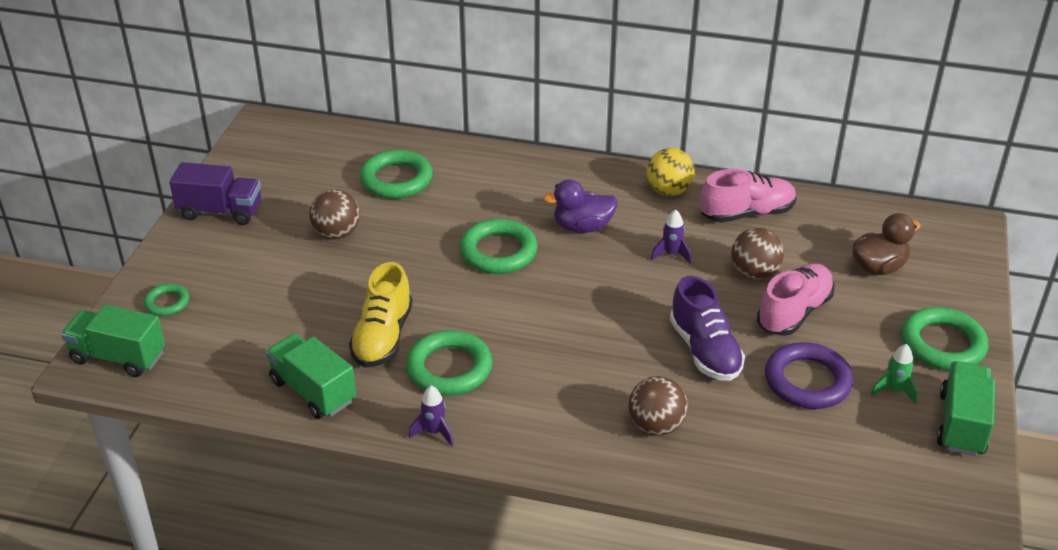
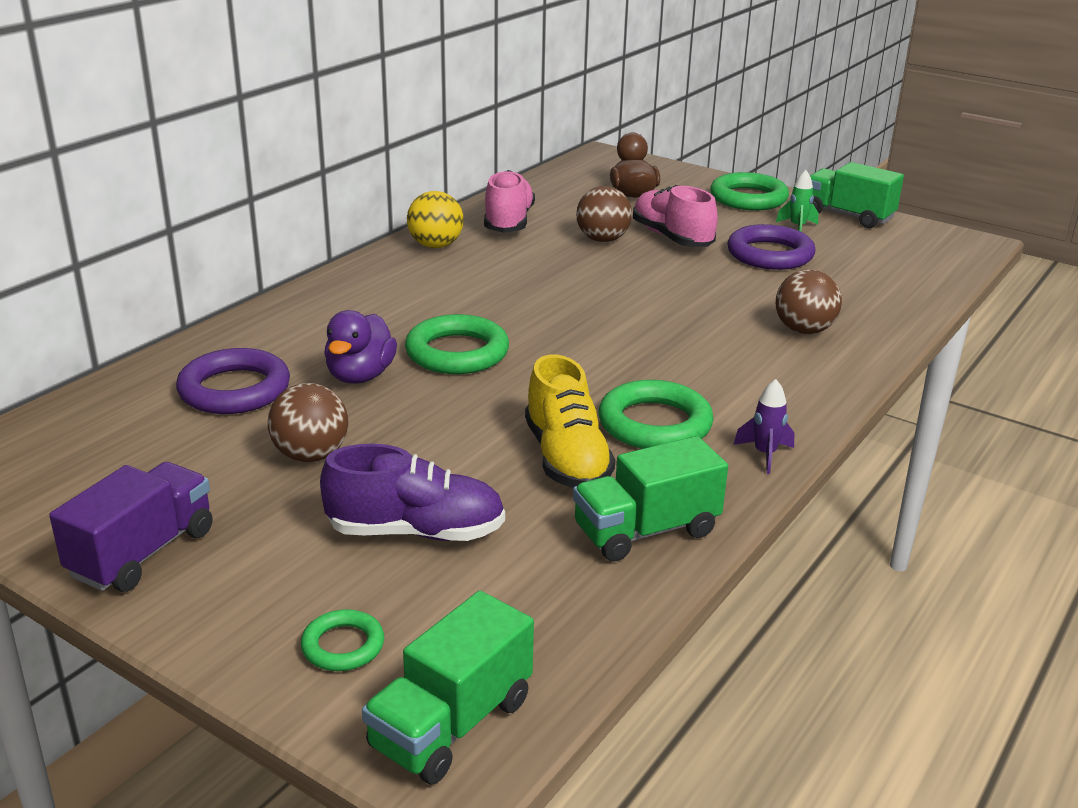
camera: 70 degrees left, 10 degrees down
yellow shoe [349,262,413,367] -> yellow shoe turned 45 degrees clockwise [525,354,615,488]
green ring [360,149,433,199] -> purple ring [176,348,290,414]
purple duck [543,179,618,233] -> purple duck moved to [324,310,397,384]
purple rocket [651,210,691,264] -> none
purple shoe [670,276,745,381] -> purple shoe moved to [320,444,505,541]

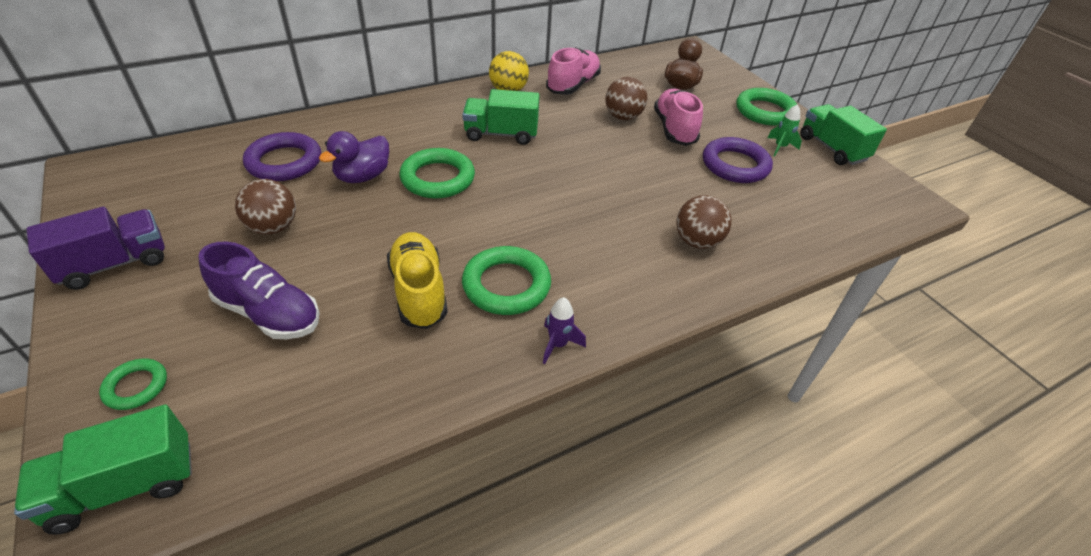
camera: 25 degrees right, 15 degrees up
yellow shoe [525,354,615,488] -> yellow shoe turned 150 degrees clockwise [387,232,448,329]
green truck [573,436,728,562] -> green truck moved to [462,89,540,145]

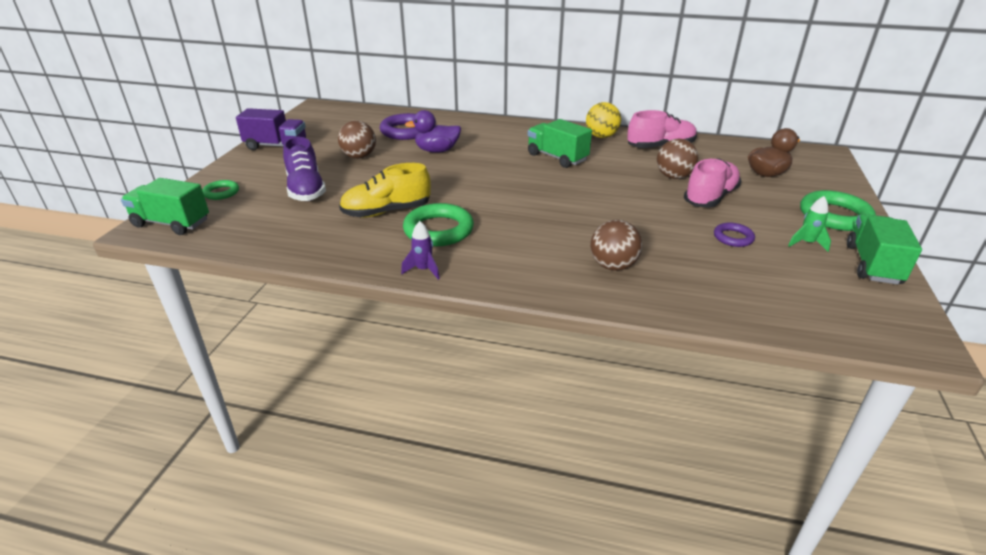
camera: 45 degrees right, 10 degrees down
yellow shoe [387,232,448,329] -> yellow shoe turned 135 degrees counterclockwise [339,163,431,218]
green ring [399,148,475,198] -> none
purple ring [703,137,773,183] -> purple ring [714,223,755,247], size x0.55

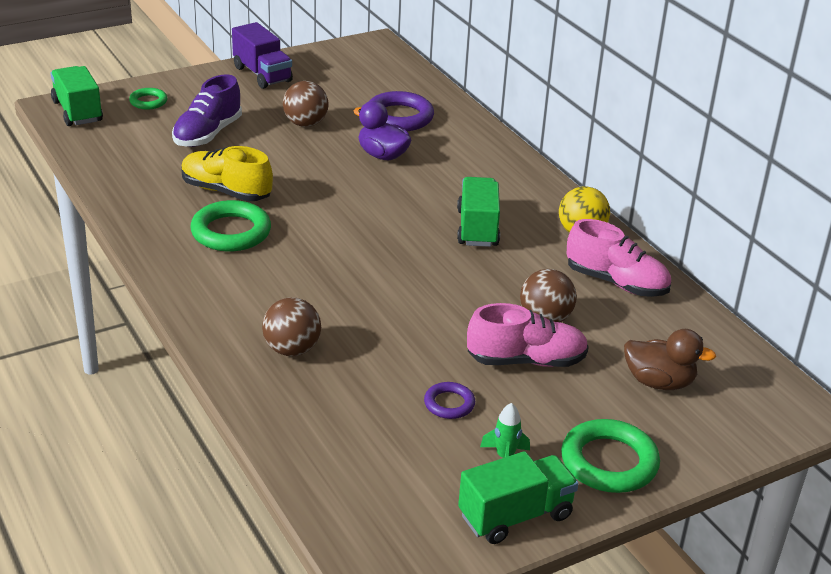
camera: 45 degrees right, 0 degrees up
purple rocket [401,221,440,280] -> none

